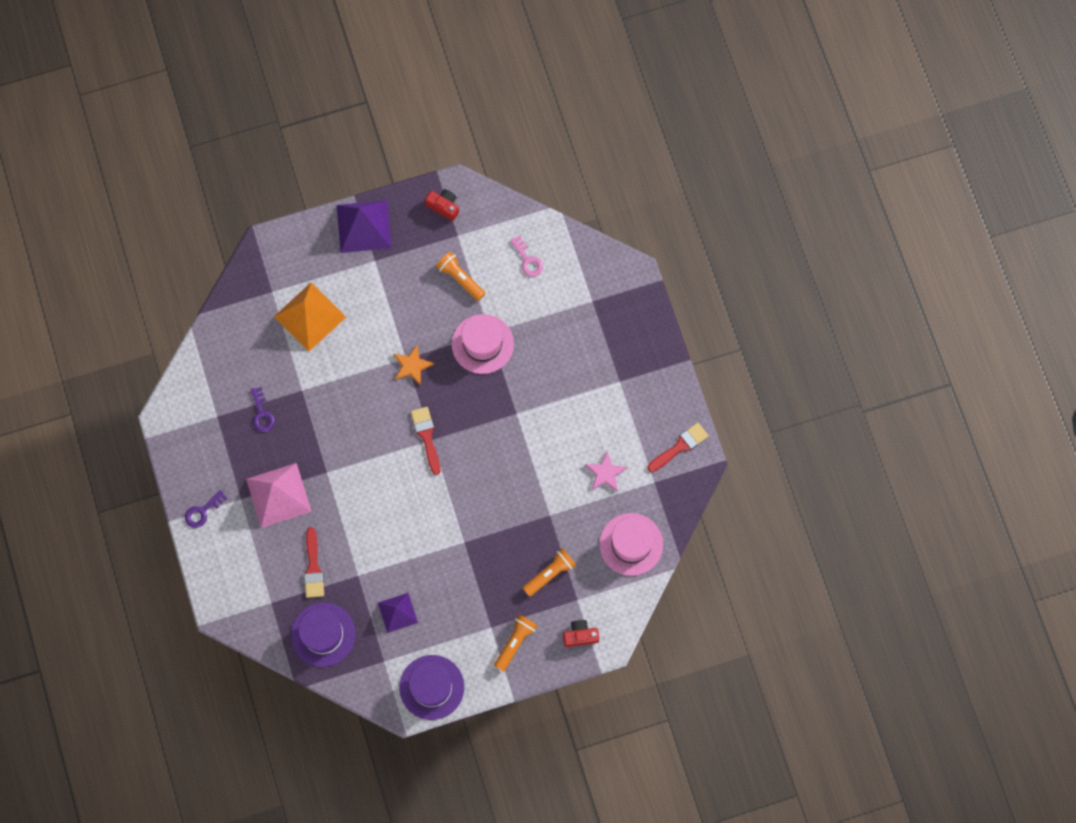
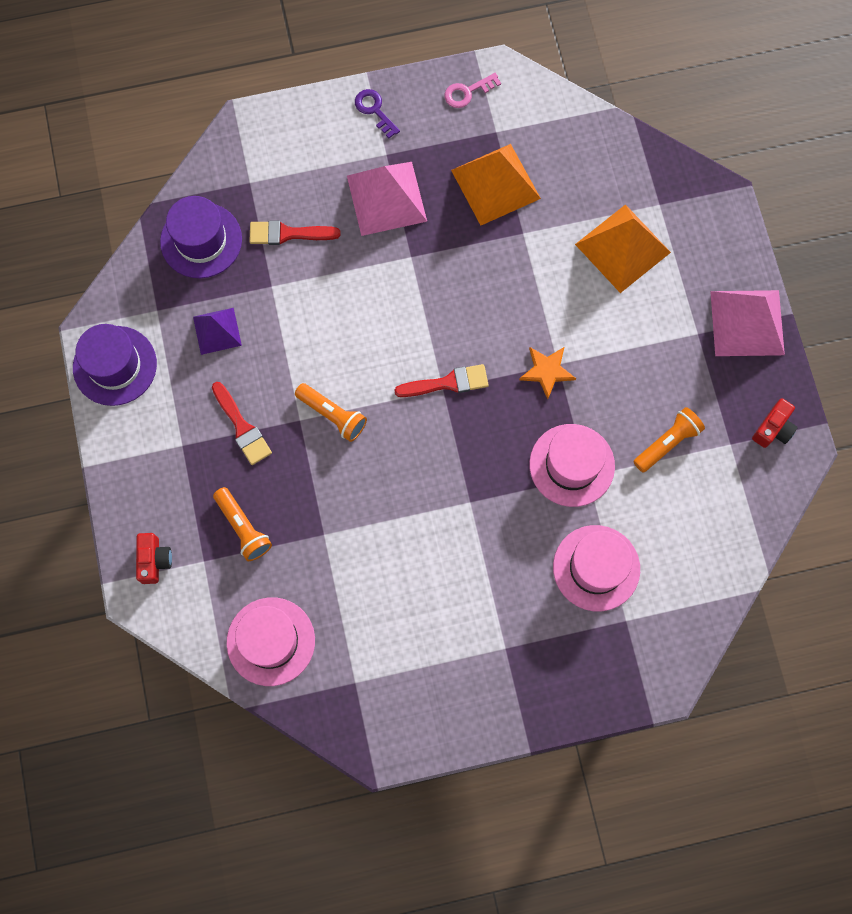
camera: 95 degrees right, 0 degrees up
purple key [251,387,275,432] -> orange pyramid [451,144,541,225]
purple pyramid [337,200,392,253] -> pink pyramid [710,290,785,356]
orange flashlight [494,614,538,672] -> orange flashlight moved to [295,383,367,442]
pink key [510,235,543,277] -> pink key moved to [444,73,501,108]
pink star [585,452,627,492] -> none
red brush [647,423,709,472] -> red brush moved to [212,382,272,465]
none -> pink hat [553,525,640,611]

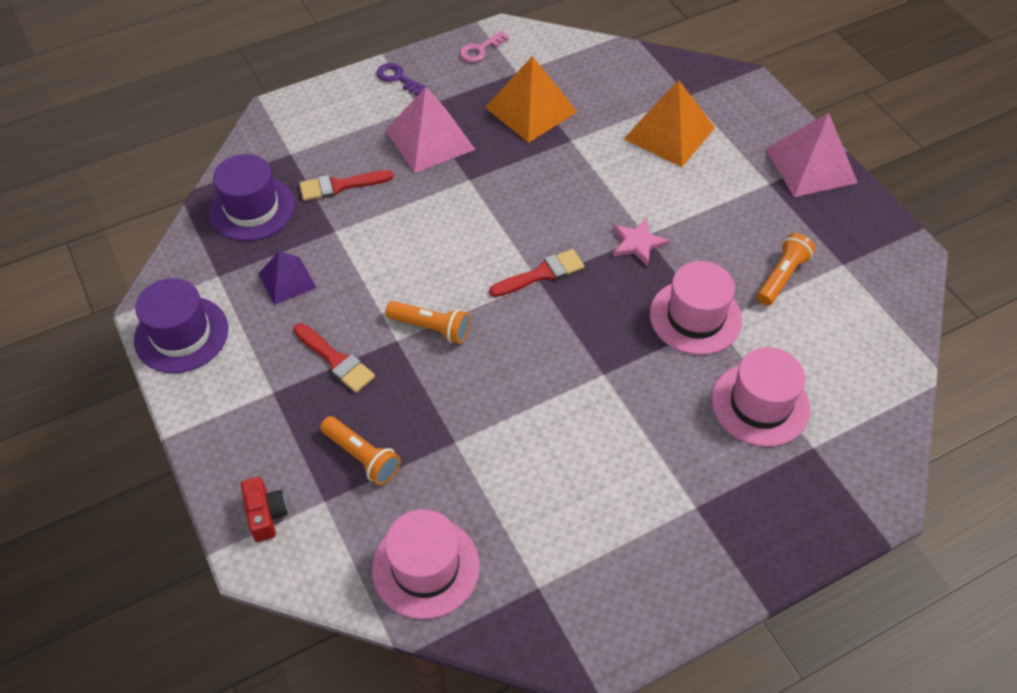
camera: 15 degrees left, 20 degrees down
orange star [519,347,576,399] -> pink star [613,218,670,266]
red camera [752,398,798,448] -> none

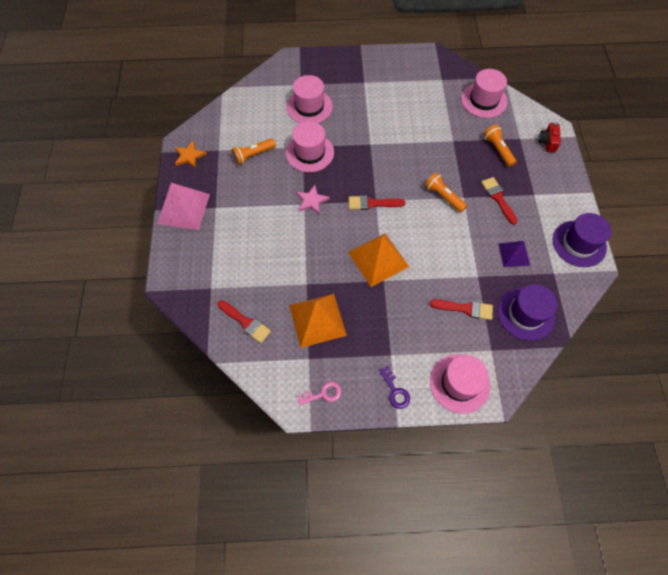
camera: 155 degrees left, 10 degrees up
pink pyramid [386,87,476,173] -> none
orange pyramid [624,80,715,167] -> orange pyramid moved to [348,233,409,287]
none -> orange star [174,140,207,168]
none -> red brush [217,300,271,343]
none -> pink hat [430,354,490,414]

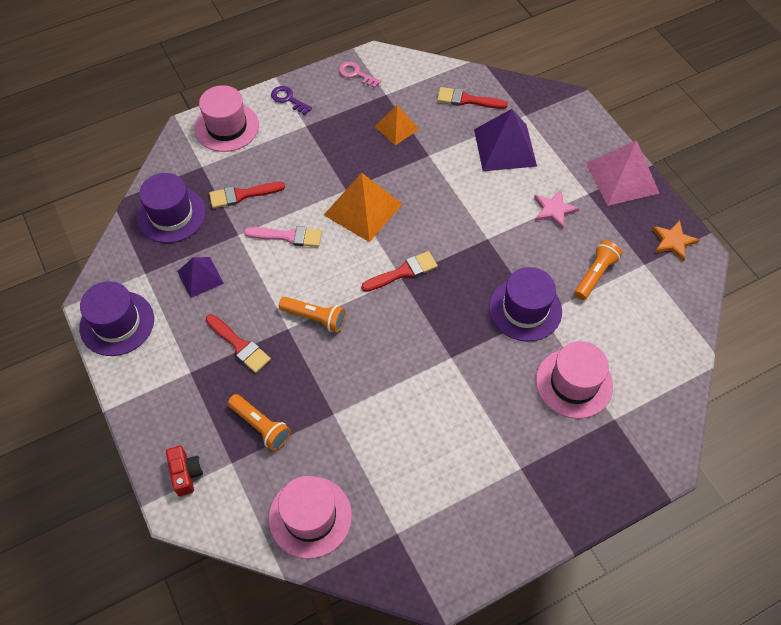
camera: 155 degrees right, 5 degrees down
pink hat [286,121,334,172] -> purple hat [489,267,562,342]
orange pyramid [289,294,347,348] -> orange pyramid [374,105,419,145], size x0.60
pink star [296,185,330,214] -> pink star moved to [534,190,579,229]
pink key [297,381,342,406] -> pink key turned 75 degrees clockwise [339,61,381,88]
none -> pink brush [244,226,322,247]
none -> purple pyramid [474,109,537,171]

